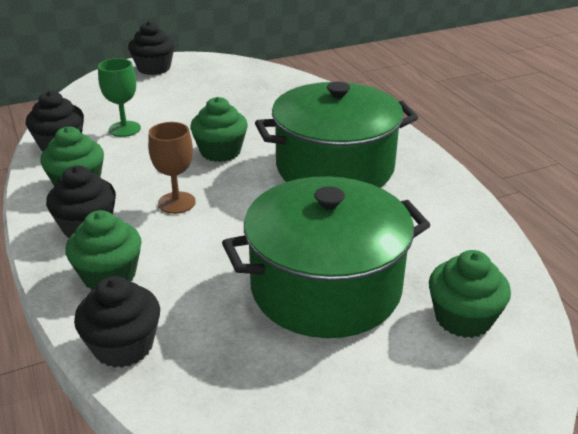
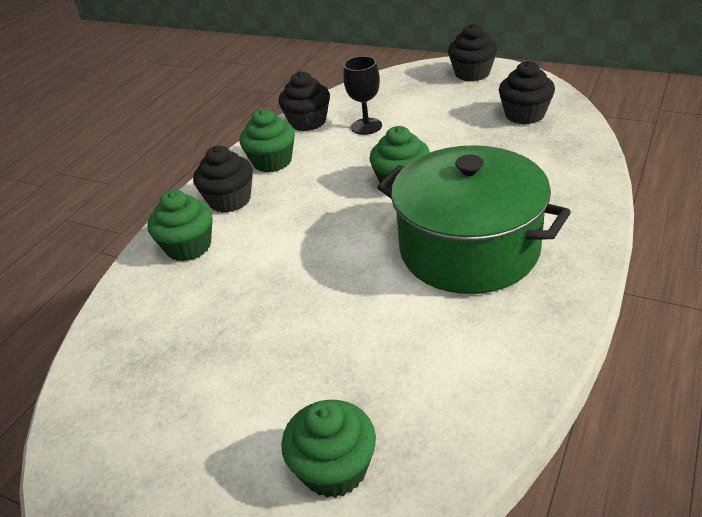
camera: 55 degrees right, 5 degrees up
black cupcake [74,276,160,368] -> black cupcake moved to [499,61,555,125]
green goblet [98,58,141,137] -> black goblet [343,56,382,135]
brown goblet [148,122,196,214] -> none
green pot [222,176,431,338] -> none

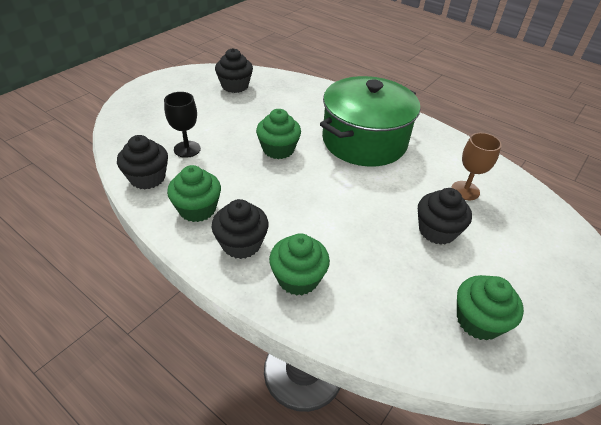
camera: 85 degrees left, 5 degrees up
green cupcake [281,400,376,498] -> green cupcake moved to [457,275,524,341]
black cupcake [448,24,497,81] -> black cupcake moved to [418,188,472,245]
none -> brown goblet [451,133,502,200]

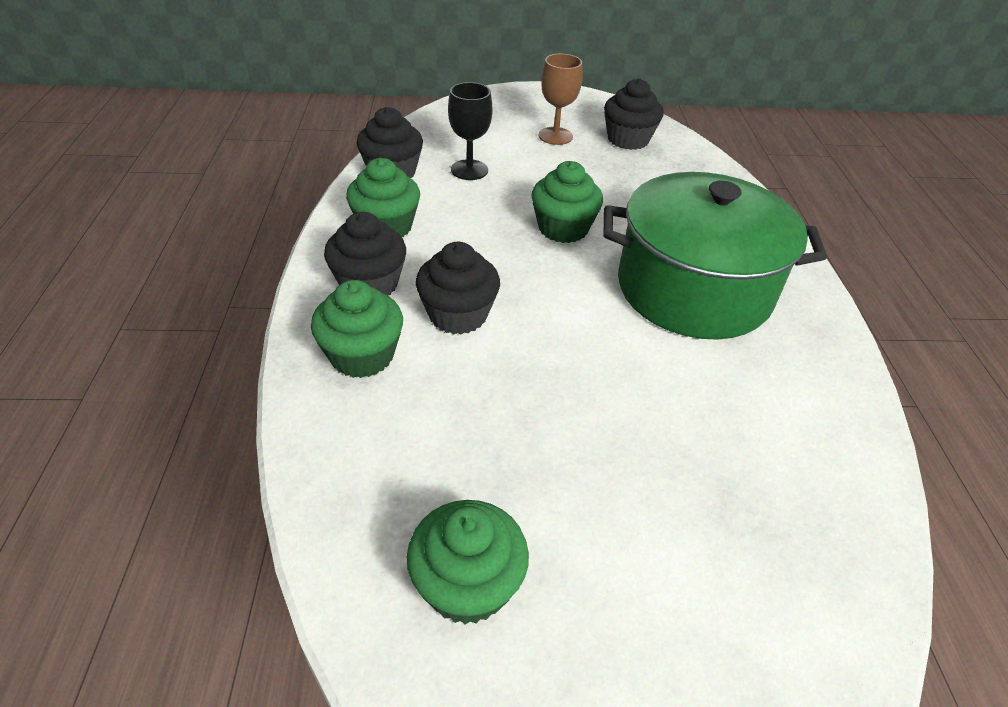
camera: 50 degrees right, 0 degrees up
black cupcake [418,188,472,245] -> black cupcake moved to [416,242,500,335]
brown goblet [451,133,502,200] -> brown goblet moved to [539,54,582,145]

